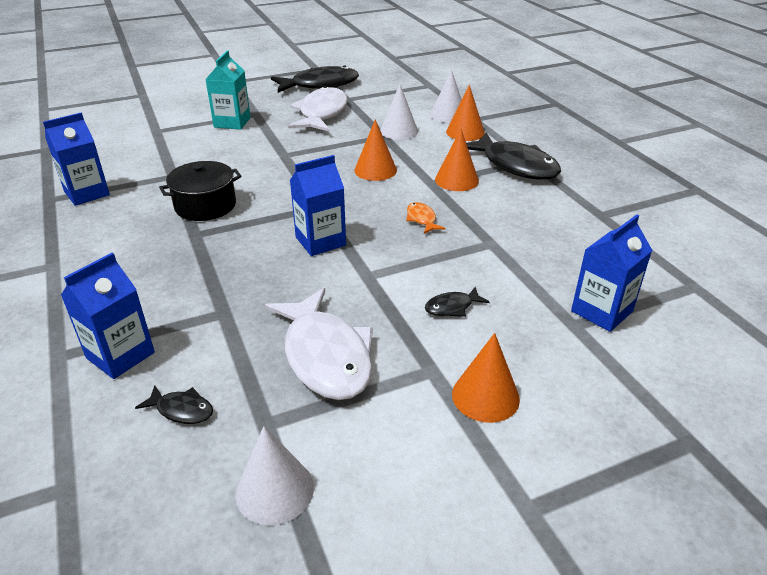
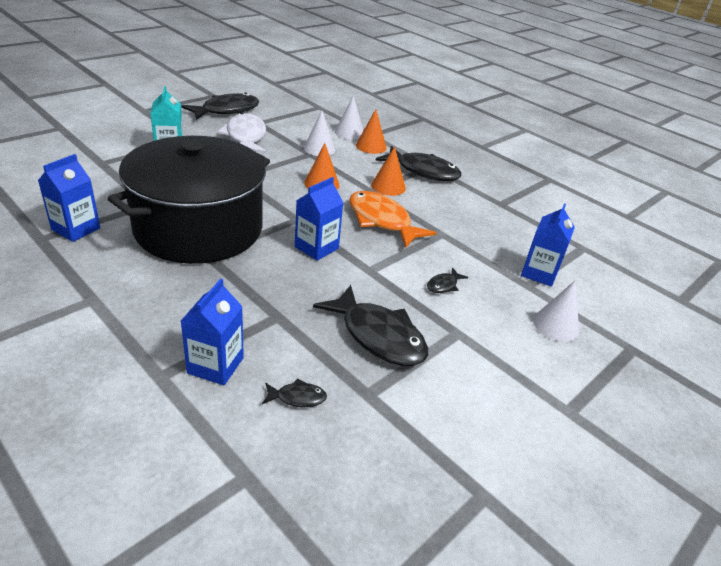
camera: 25 degrees left, 0 degrees up
black pot [159,161,242,221] -> black pot [107,136,270,264], size x2.34
white cone [236,426,314,526] -> white cone moved to [533,281,579,342]
white fish [265,288,373,400] -> black fish [313,285,428,366]
orange fish [406,202,445,234] -> orange fish [349,191,436,248], size x2.29
orange cone [452,333,520,423] -> none

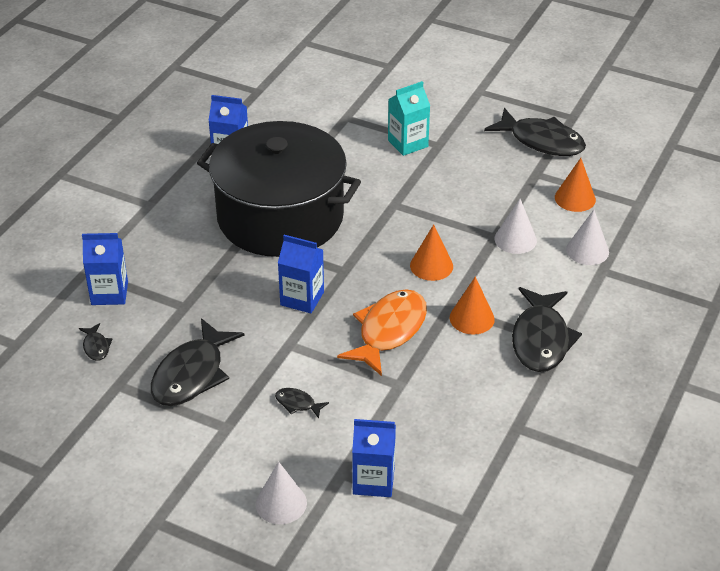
camera: 75 degrees right, 5 degrees up
white fish [217,112,266,153] -> none
orange cone [356,109,387,154] -> orange cone moved to [555,158,596,212]

